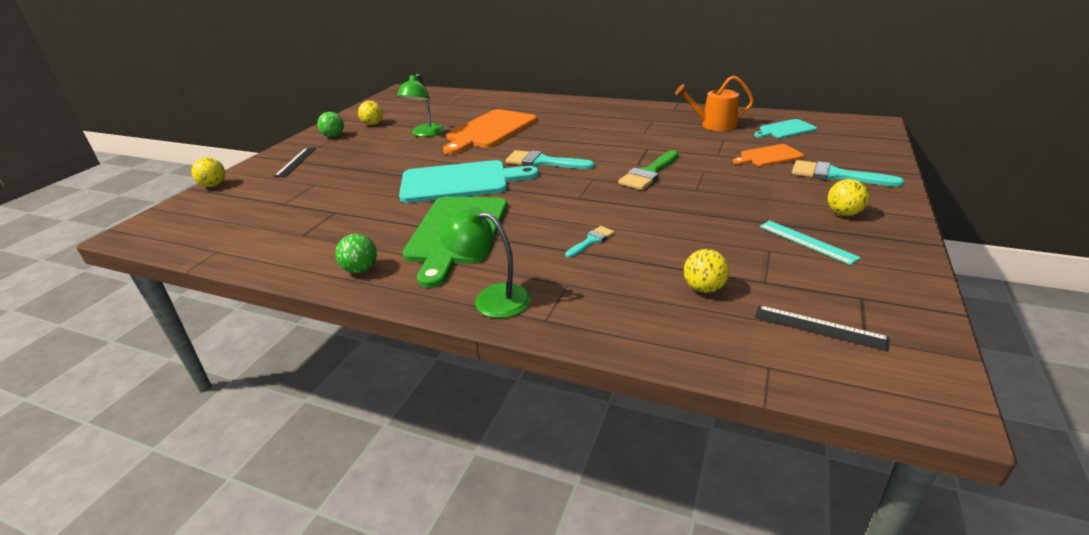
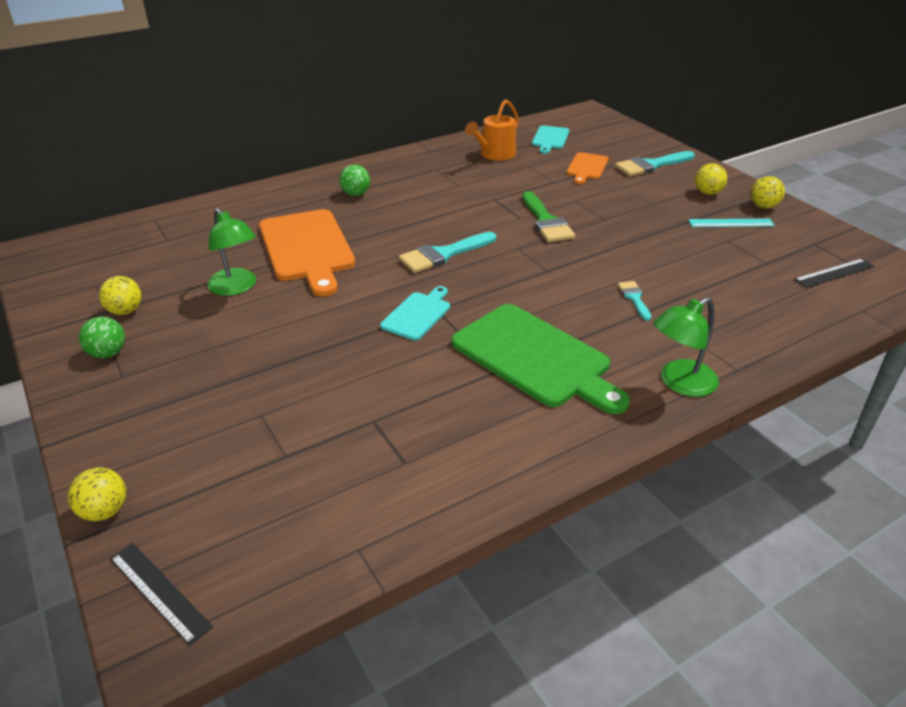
camera: 55 degrees left, 5 degrees up
black ruler [274,148,316,177] -> black ruler moved to [110,543,213,645]
green ball [335,234,377,273] -> green ball moved to [339,165,370,196]
turquoise cutting board [399,160,539,203] -> turquoise cutting board [380,286,450,340], size x0.52
yellow ball [684,249,729,293] -> yellow ball moved to [751,176,785,208]

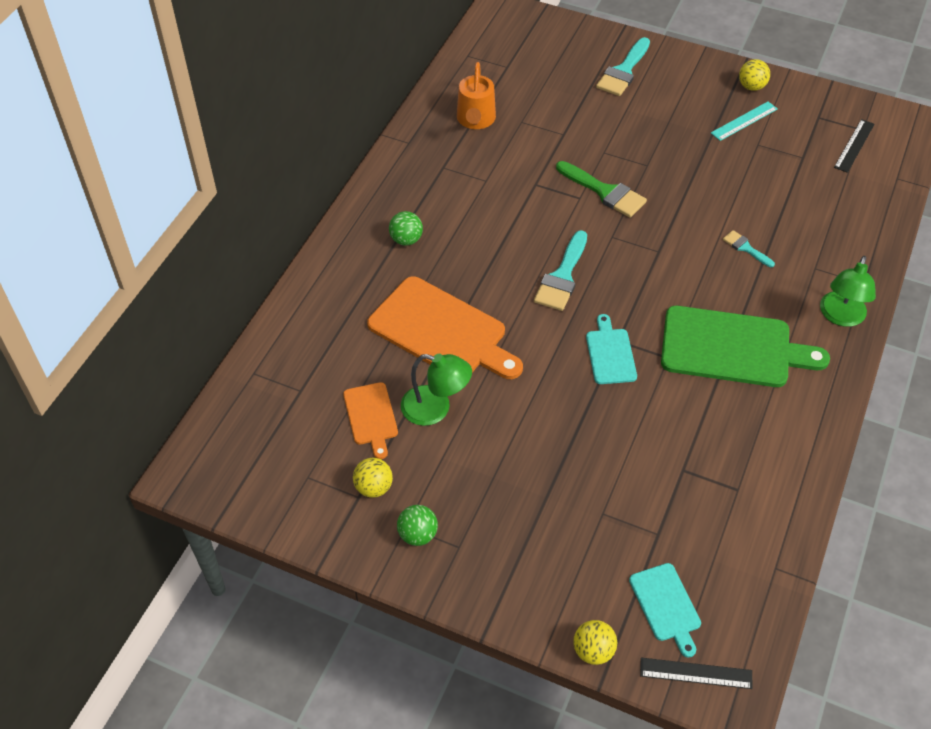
camera: 35 degrees left, 15 degrees up
turquoise cutting board [532,125,569,154] -> turquoise cutting board moved to [629,563,701,658]
orange cutting board [567,152,609,184] -> orange cutting board moved to [343,382,398,459]
yellow ball [695,163,727,195] -> none

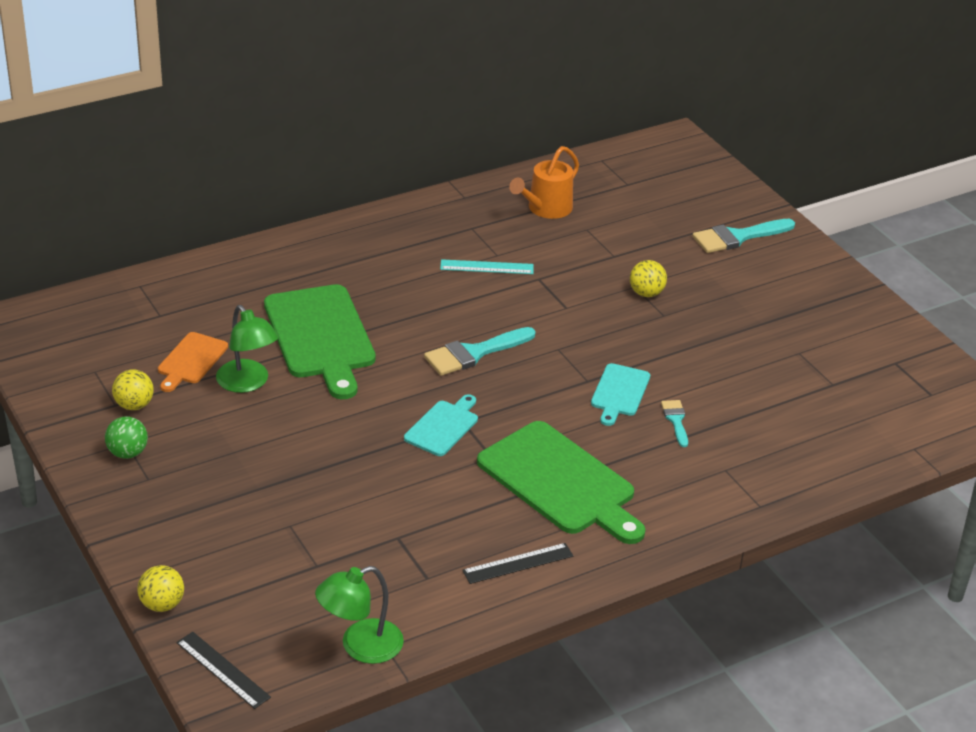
camera: 35 degrees right, 15 degrees down
orange cutting board [367,276,523,379] -> green cutting board [264,284,376,399]
green ball [389,211,423,246] -> none
green brush [556,161,647,218] -> none
turquoise cutting board [629,563,701,658] -> turquoise cutting board moved to [591,363,650,426]
turquoise ruler [711,102,778,141] -> turquoise ruler moved to [440,259,534,274]
yellow ball [739,59,770,91] -> yellow ball moved to [630,260,667,297]
green lamp [820,256,876,327] -> green lamp moved to [315,566,404,664]
black ruler [834,119,875,173] -> black ruler moved to [462,543,573,584]

